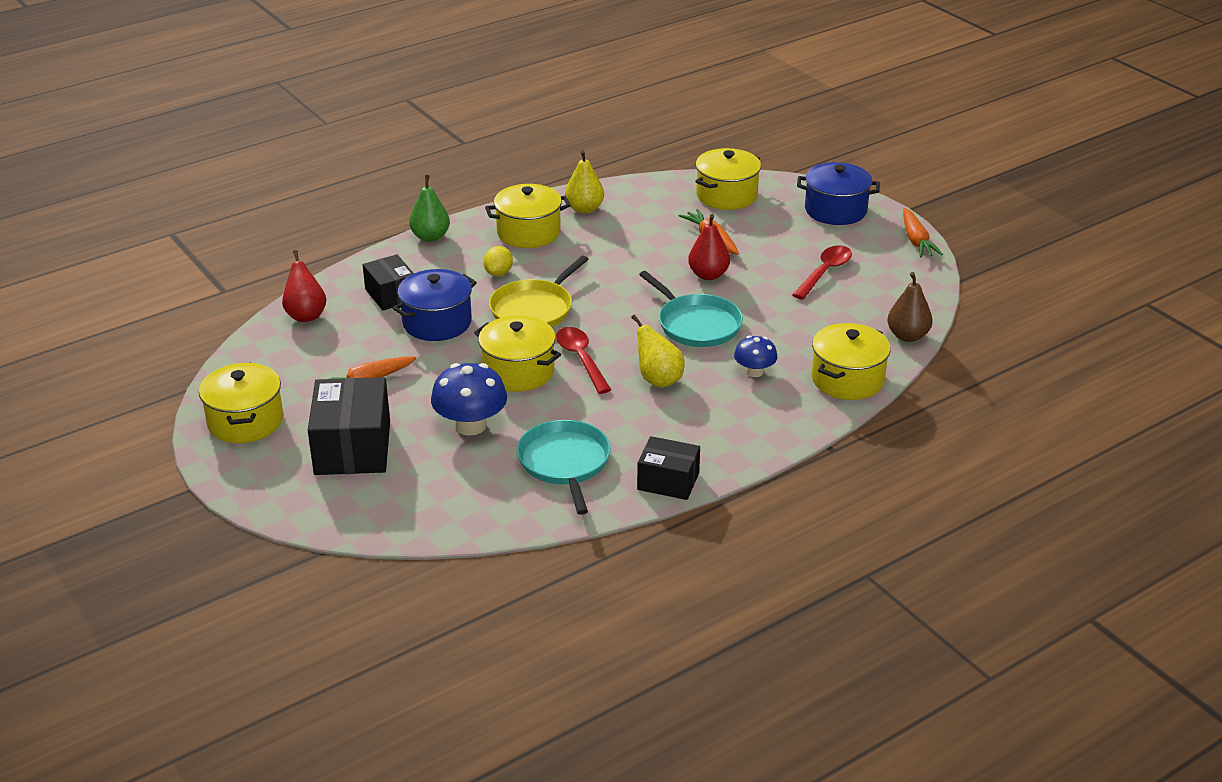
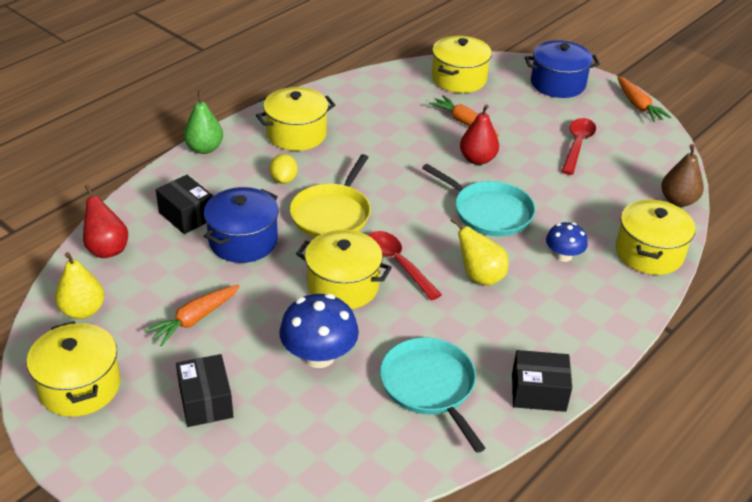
camera: 15 degrees left, 5 degrees up
black box [308,377,390,475] -> black box [176,354,234,427], size x0.61
yellow pear [565,150,604,214] -> yellow pear moved to [55,252,104,319]

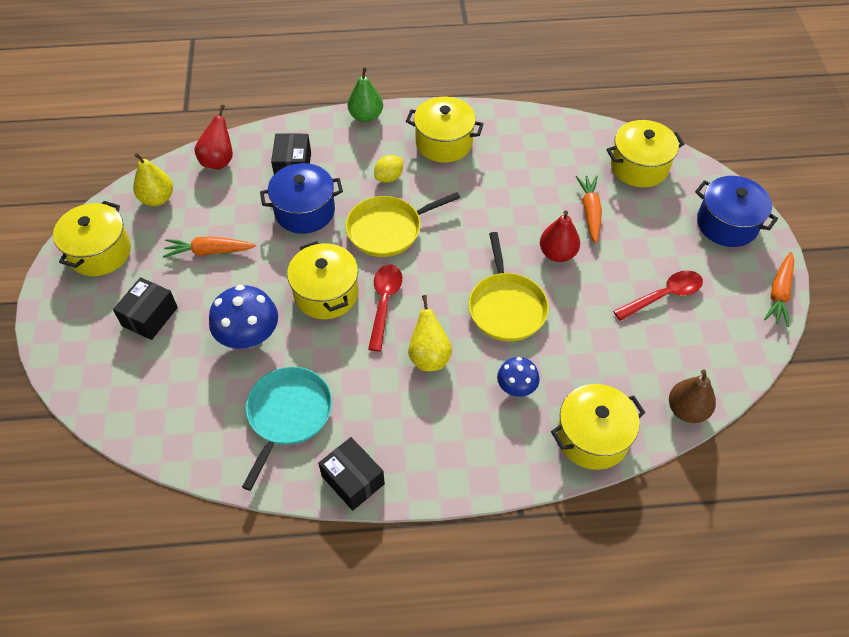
camera: 45 degrees right, 15 degrees up
turquoise pan [422,164,535,236] -> yellow pan [468,232,549,341]

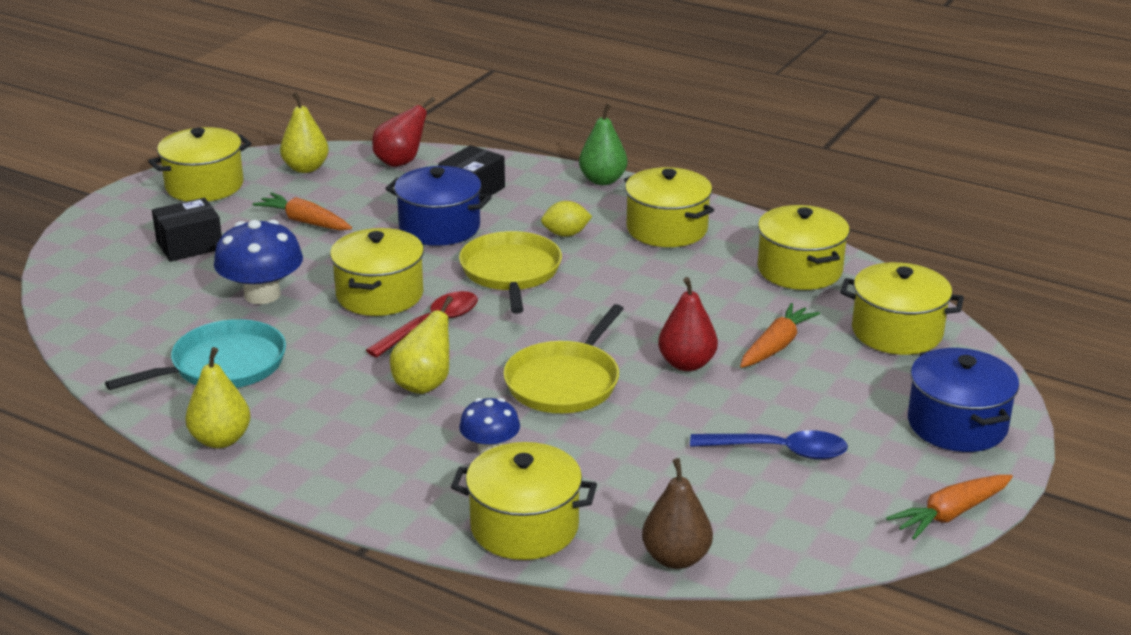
camera: 35 degrees right, 25 degrees down
black box [318,437,385,511] -> yellow pear [185,347,251,448]
yellow pan [345,192,460,257] -> yellow pan turned 75 degrees clockwise [459,231,562,314]
red spoon [613,270,703,321] -> blue spoon [690,430,848,460]
none -> yellow pot [757,205,850,290]

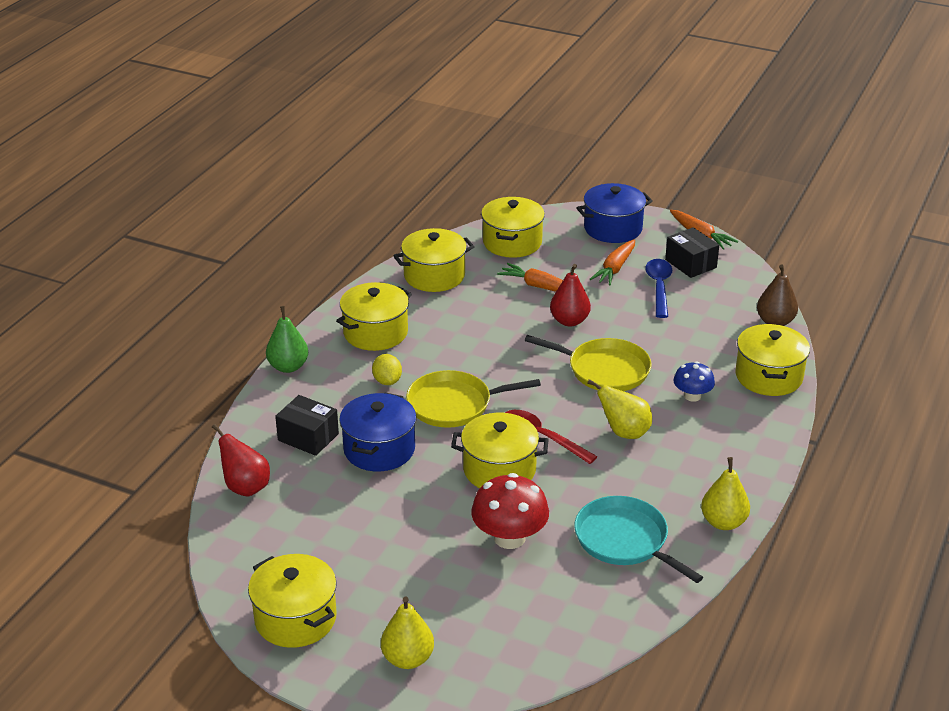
camera: 95 degrees left, 5 degrees up
black box [152,198,222,262] -> black box moved to [665,227,719,278]
blue mushroom [214,219,303,304] -> red mushroom [471,473,549,549]
orange carrot [253,192,352,231] -> orange carrot moved to [590,239,635,285]
yellow pear [280,92,329,173] -> yellow pear moved to [381,596,434,669]

